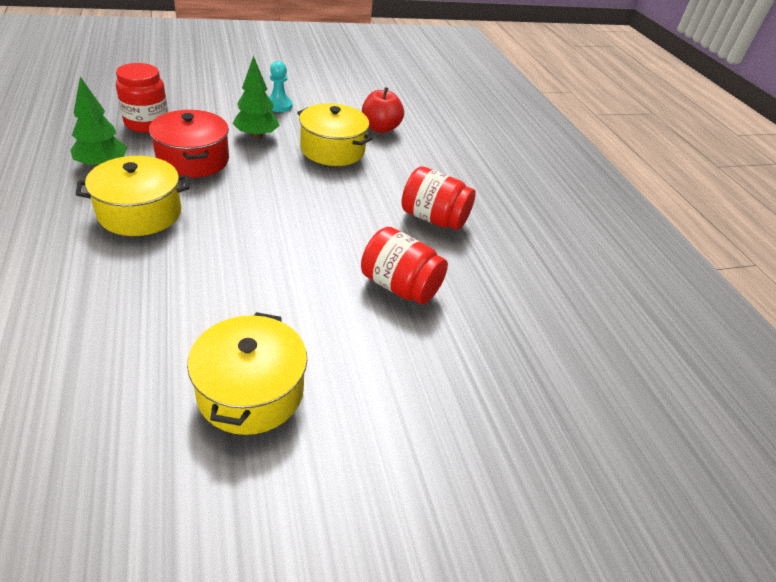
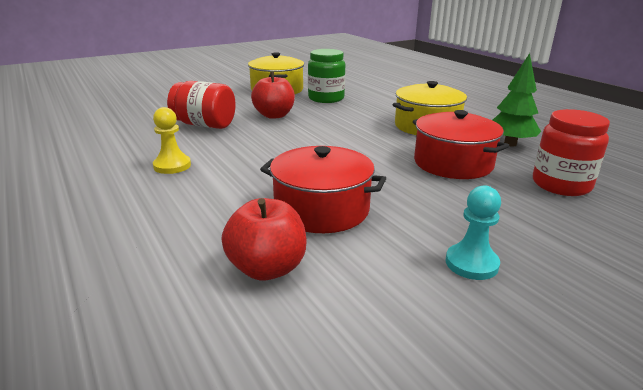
camera: 170 degrees right, 15 degrees down
green tree [232,55,280,139] -> none
yellow pot [297,103,373,166] -> red pot [260,146,386,233]
red jar [401,166,476,230] -> yellow pawn [153,107,191,174]
none -> red apple [251,72,295,119]
none -> green jar [308,49,345,103]

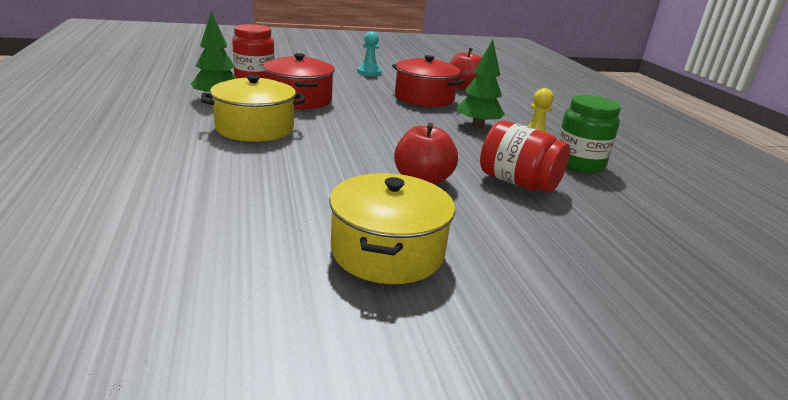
camera: 165 degrees left, 0 degrees up
green jar [308,49,345,103] -> green jar moved to [558,95,621,173]
none -> green tree [457,39,505,128]

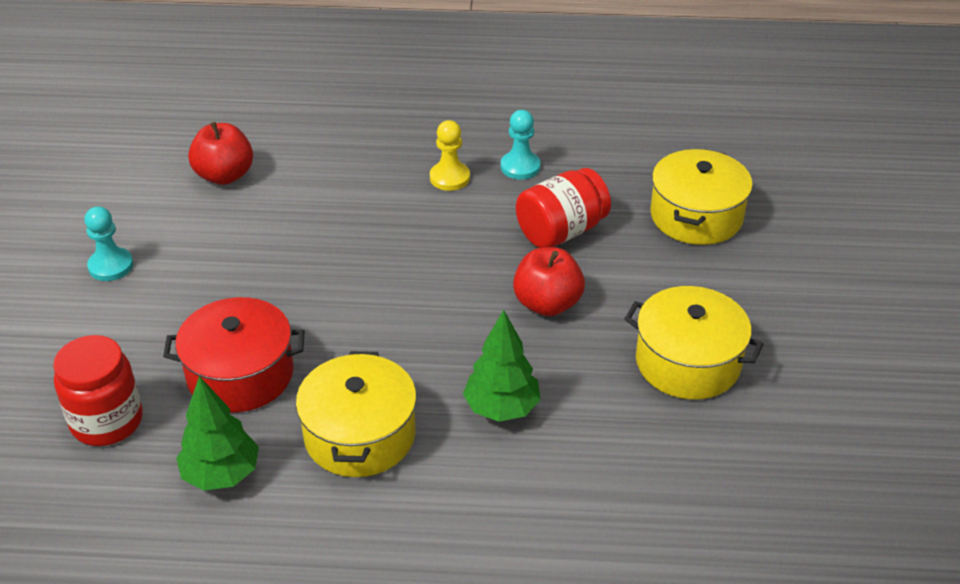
camera: 70 degrees left, 15 degrees up
red pot [392,55,465,107] -> none
green tree [457,39,505,128] -> green tree moved to [463,310,541,422]
green jar [558,95,621,173] -> turquoise pawn [501,110,541,180]
none -> yellow pot [650,149,753,245]

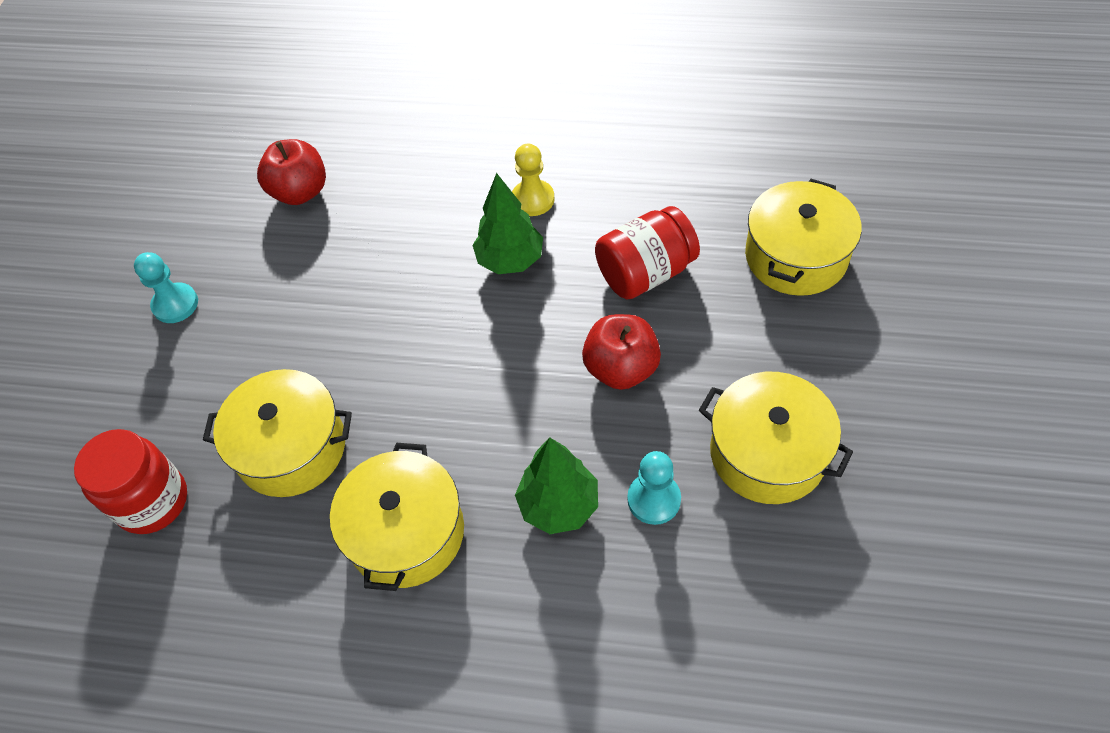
camera: 10 degrees right, 15 degrees up
red pot [163,297,305,412] -> yellow pot [203,369,352,497]
green tree [176,376,259,491] -> green tree moved to [473,173,543,274]
turquoise pawn [501,110,541,180] -> turquoise pawn moved to [627,451,681,525]

